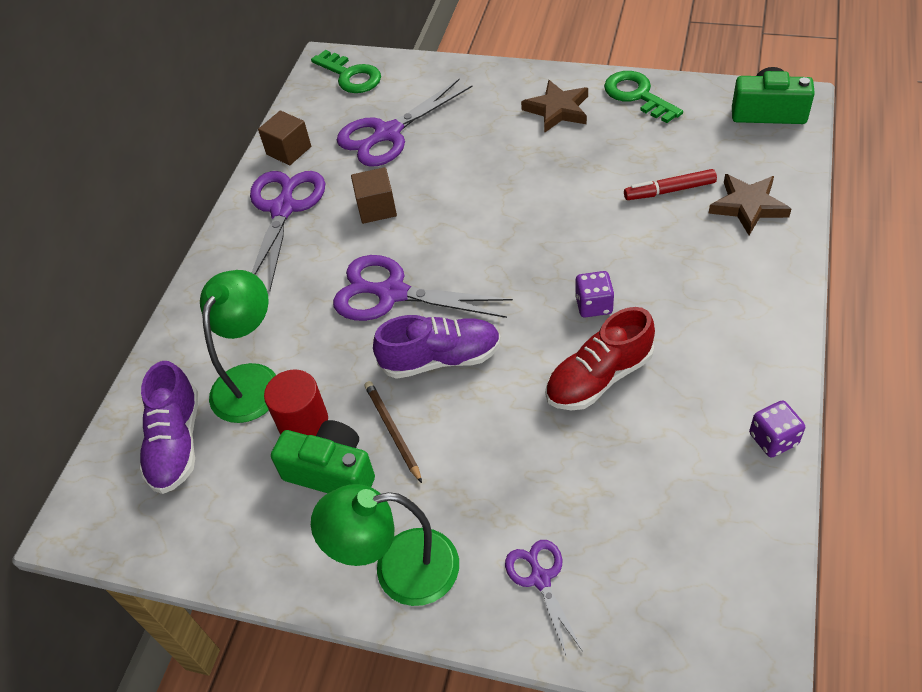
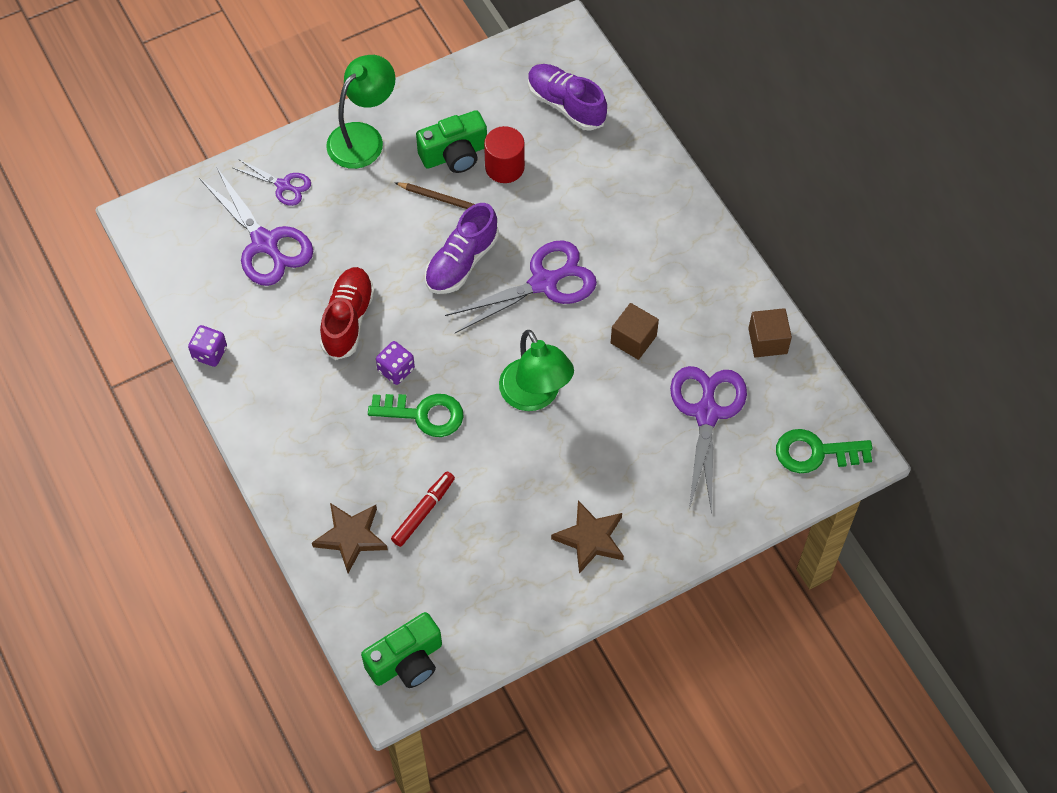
camera: 130 degrees right, 10 degrees up
green lamp [200,270,276,423] -> green lamp moved to [499,330,574,411]
purple scissors [250,171,325,291] -> purple scissors moved to [199,167,313,286]
green key [604,71,683,123] -> green key moved to [368,394,464,437]

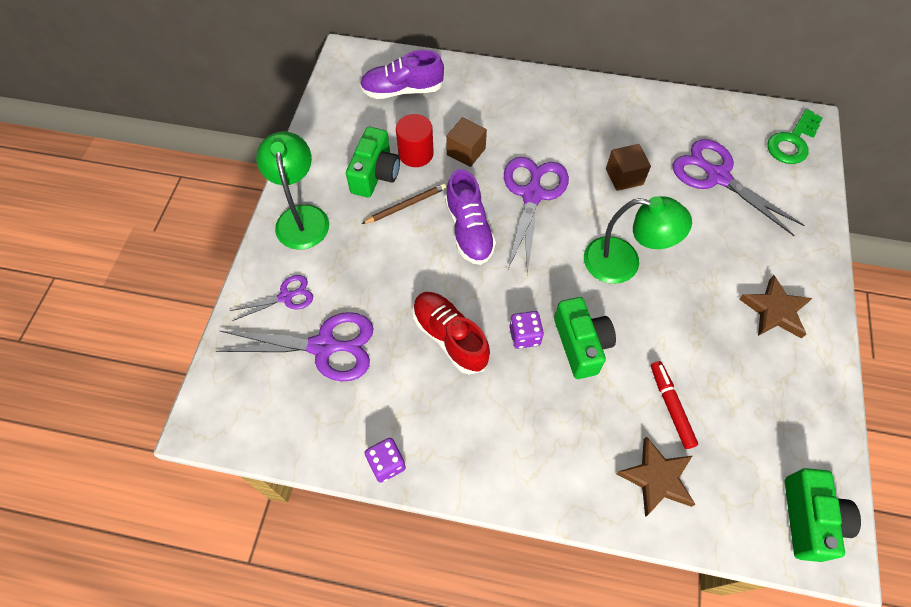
camera: 50 degrees left, 0 degrees up
green key [368,394,464,437] -> green camera [554,297,616,379]
brown cube [748,308,792,357] -> brown cube moved to [446,117,487,167]

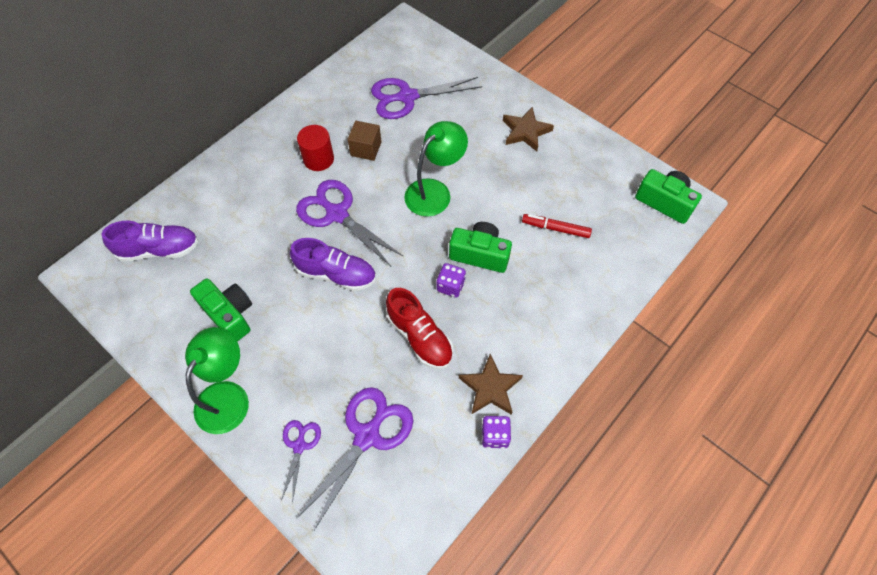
camera: 60 degrees left, 0 degrees up
green lamp [256,131,329,250] -> green lamp turned 90 degrees clockwise [185,327,249,434]
purple shoe [360,50,444,99] -> purple shoe turned 120 degrees counterclockwise [102,221,199,262]
brown pencil [362,183,446,224] -> none
red cylinder [396,114,434,167] -> red cylinder moved to [297,125,334,171]
red shoe [413,292,490,375] -> red shoe turned 120 degrees counterclockwise [386,288,453,369]
brown cube [446,117,487,167] -> none
brown star [617,436,696,517] -> brown star moved to [459,354,523,415]
green key [767,109,823,164] -> none

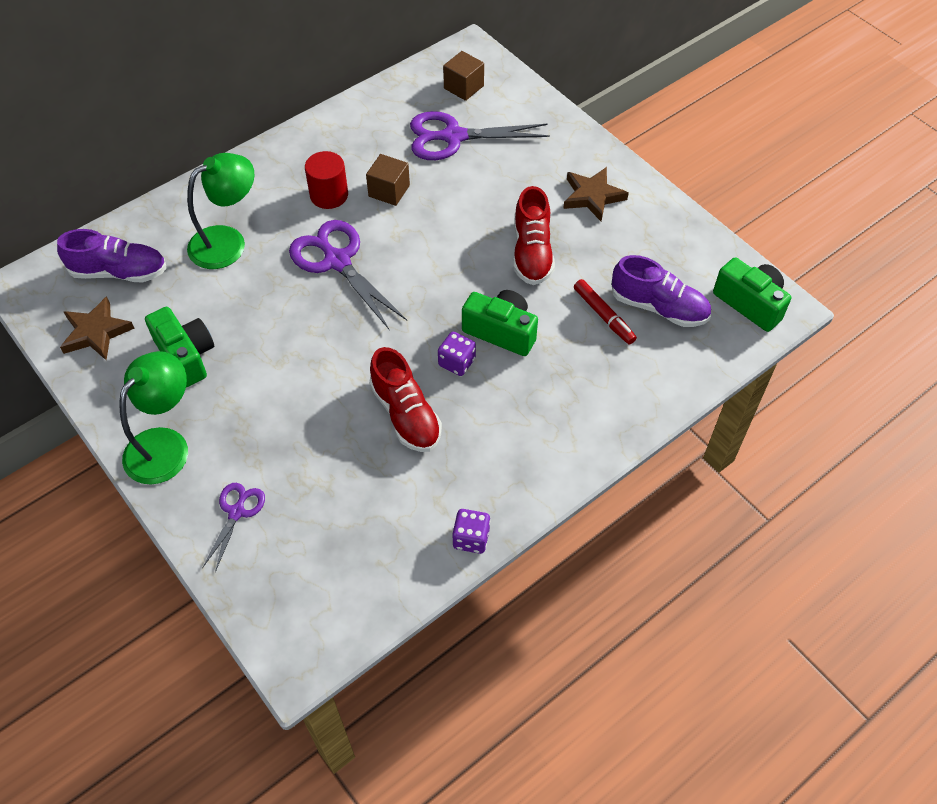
camera: 10 degrees right, 5 degrees down
purple shoe [290,238,376,291] -> purple shoe moved to [611,255,711,327]
purple scissors [296,387,413,530] -> none
green lamp [404,121,468,217] -> green lamp moved to [187,153,254,269]
brown star [459,354,523,415] -> brown star moved to [60,297,135,360]
red marker [522,214,592,238] -> red marker turned 150 degrees counterclockwise [574,279,637,345]
none -> brown cube [443,51,484,101]
none -> red shoe [513,186,555,285]

